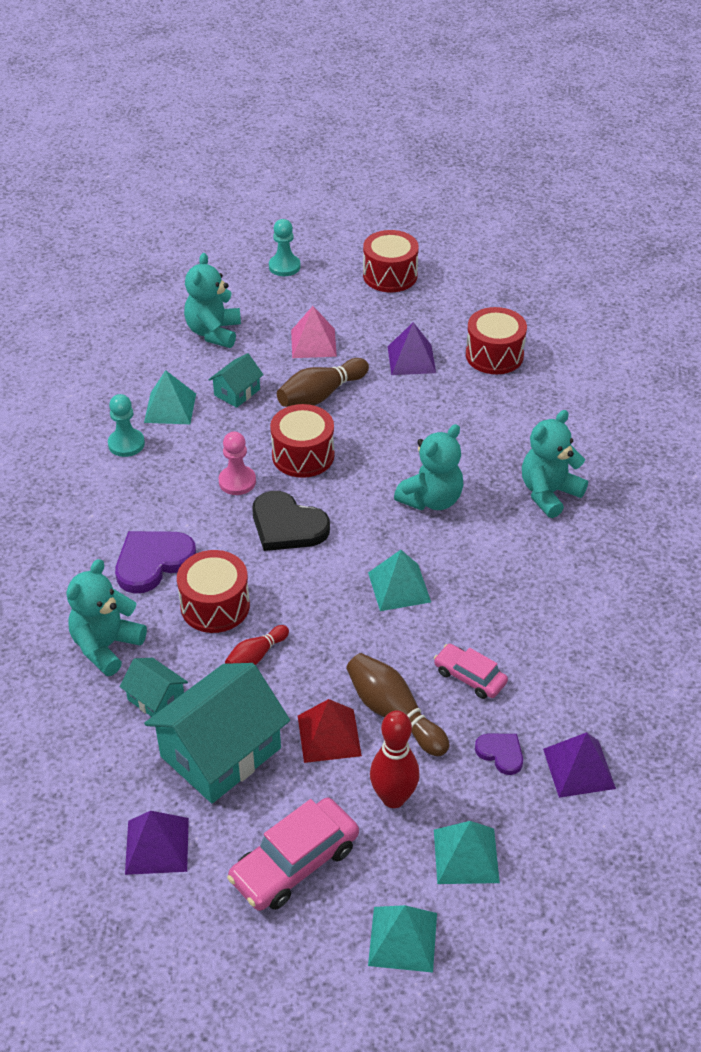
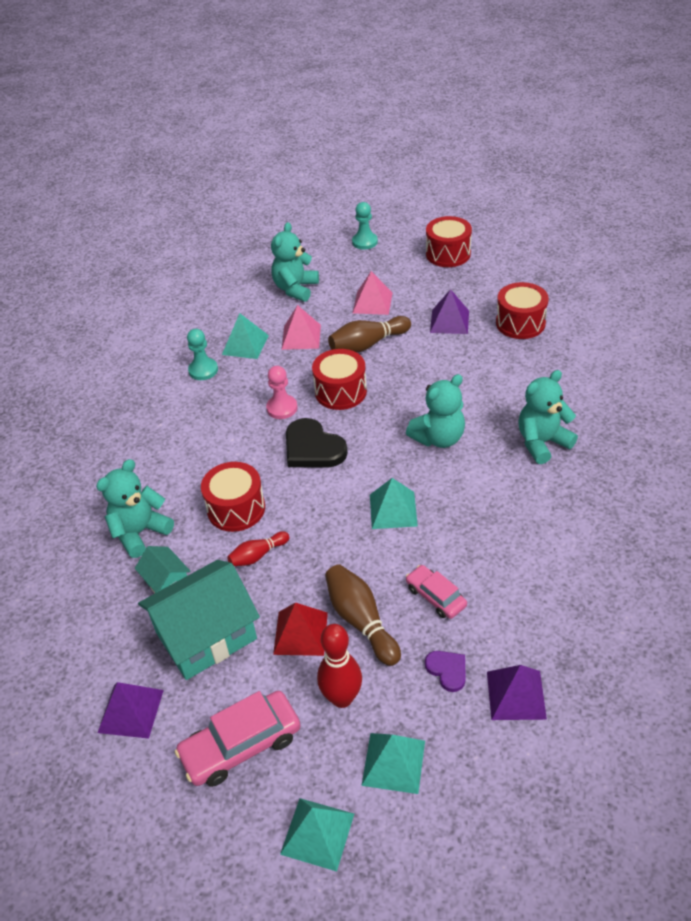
camera: 15 degrees right, 0 degrees up
purple heart [115,531,196,594] -> none
turquoise house [208,353,264,408] -> pink pyramid [282,305,321,350]

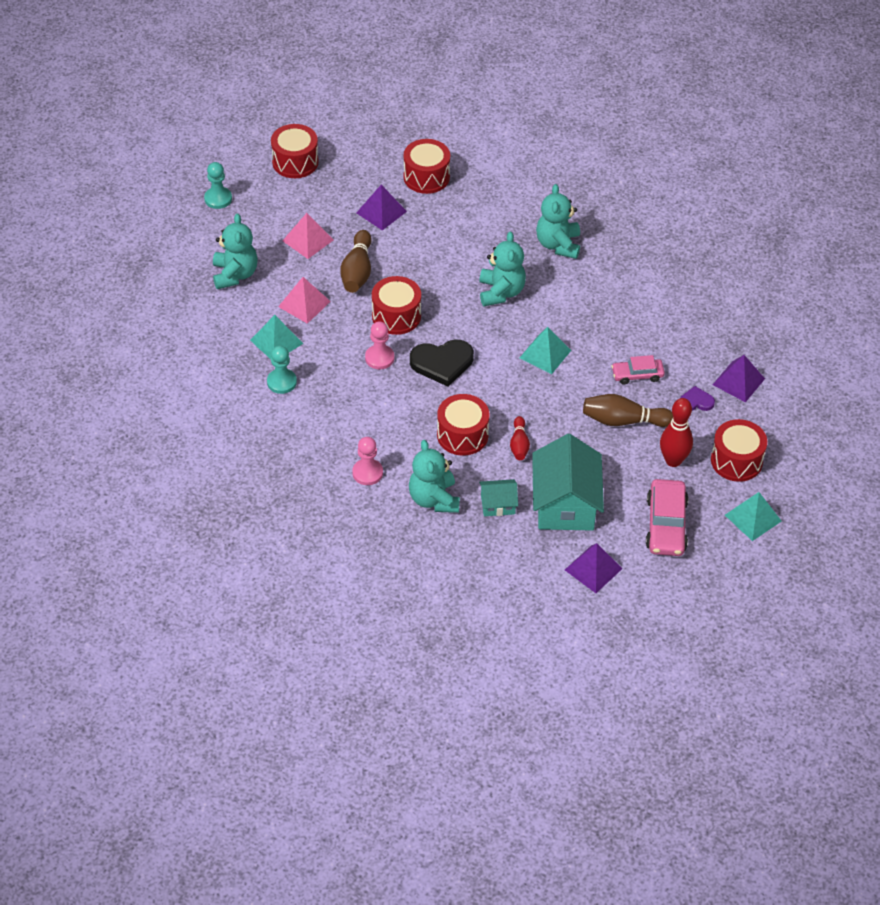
camera: 60 degrees left, 5 degrees up
turquoise teddy bear [271,222,319,302] -> turquoise teddy bear turned 150 degrees counterclockwise [213,213,258,289]
red pyramid [273,602,328,656] -> none
turquoise pyramid [361,733,425,794] -> red drum [711,419,767,482]
none -> pink pawn [352,437,383,485]

